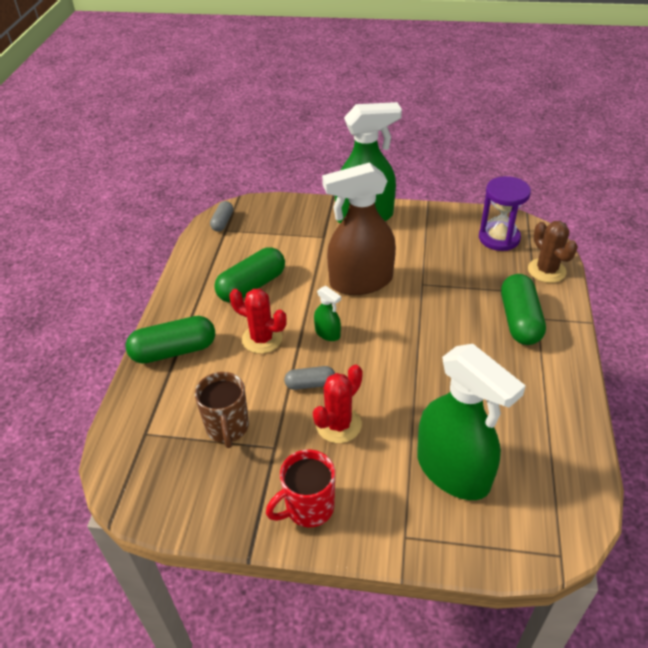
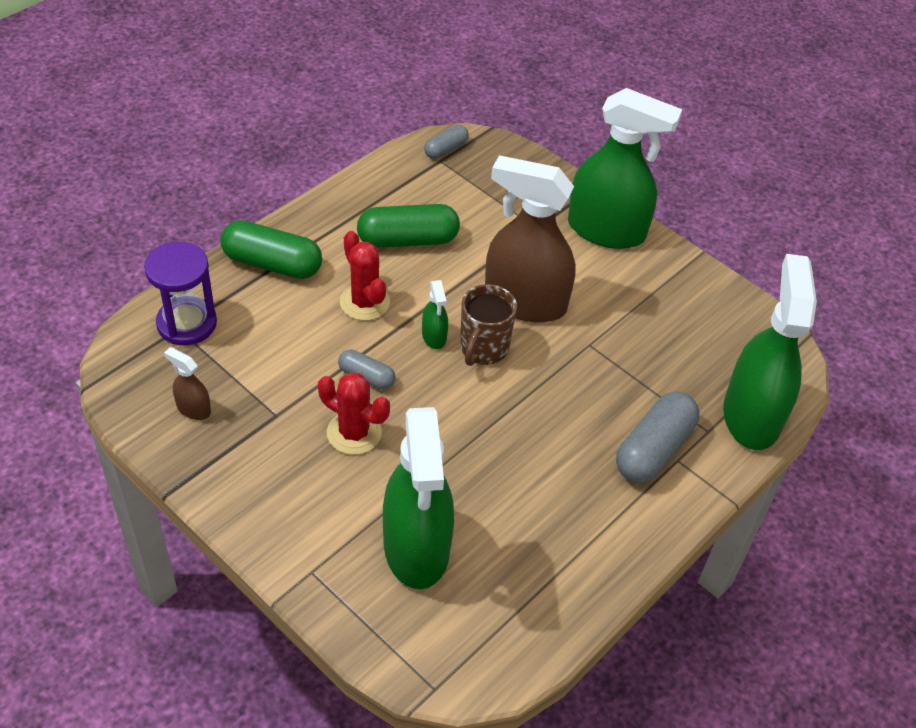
camera: 30 degrees right, 5 degrees up
brown mug [195,372,249,448] -> brown mug moved to [460,284,517,366]
red mug [266,449,335,527] -> none
red cactus [313,365,363,443] -> red cactus turned 45 degrees clockwise [318,372,390,455]
purple hourglass [479,176,531,251] -> purple hourglass moved to [144,242,217,345]
green capsule [501,274,546,345] -> grey capsule [616,391,699,483]
brown cactus [528,221,578,283] -> green spray bottle [723,254,817,450]
none -> brown spray bottle [164,347,211,420]

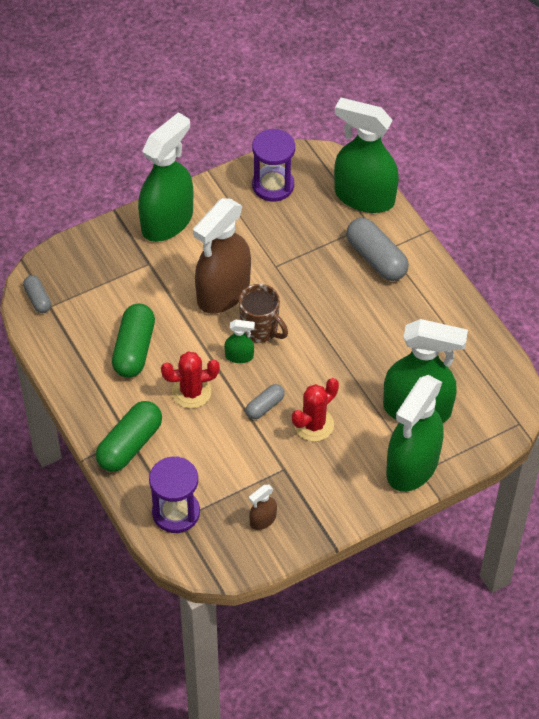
camera: 70 degrees left, 5 degrees up
none -> purple hourglass [252,129,295,201]
none -> green spray bottle [386,375,444,492]

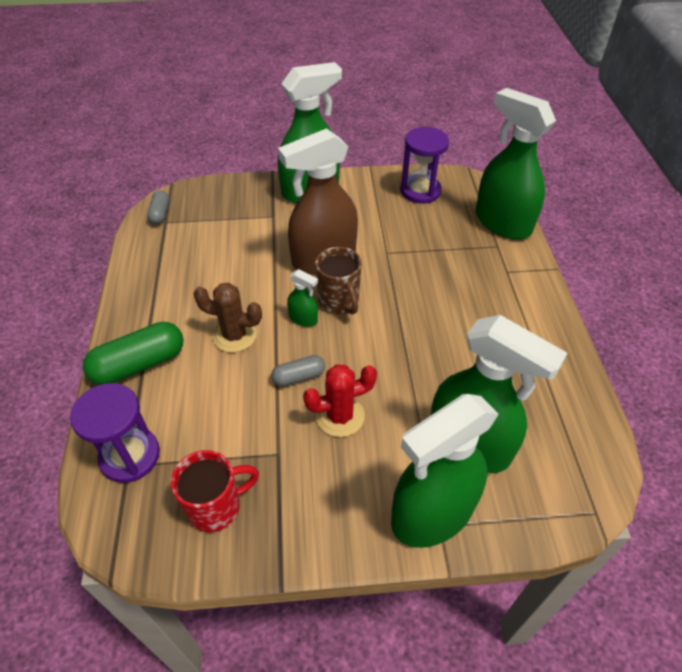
camera: 25 degrees right, 5 degrees down
green capsule [112,304,155,378] -> none
red cactus [161,351,220,408] -> brown cactus [193,283,262,352]
brown spray bottle [249,485,277,530] -> red mug [171,450,259,532]
grey capsule [346,218,409,281] -> none

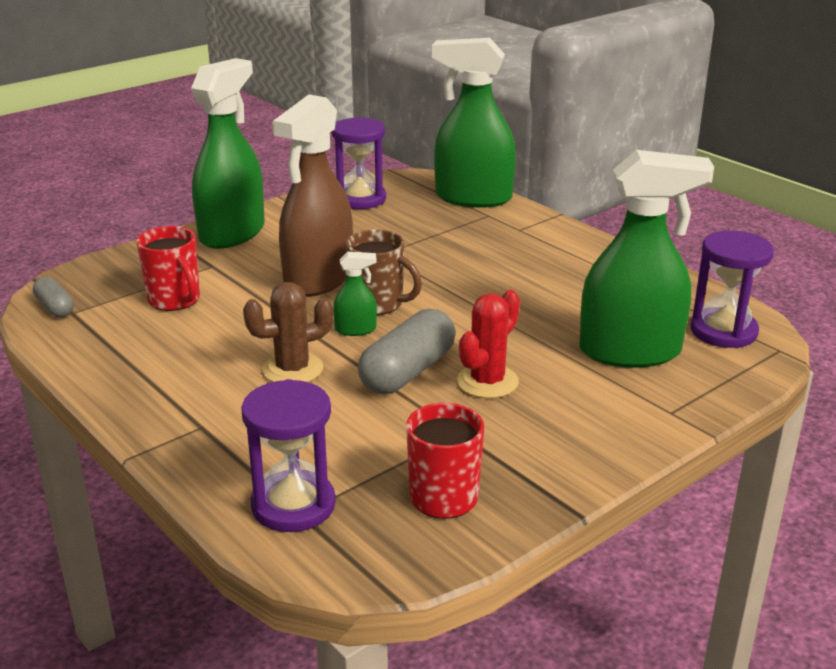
camera: 35 degrees left, 20 degrees down
green capsule [83,322,183,385] -> none
grey capsule [271,355,325,386] -> grey capsule [358,309,456,394], size x1.81
green spray bottle [391,394,499,547] -> none
none -> red mug [136,226,200,311]
none -> purple hourglass [691,230,774,348]

